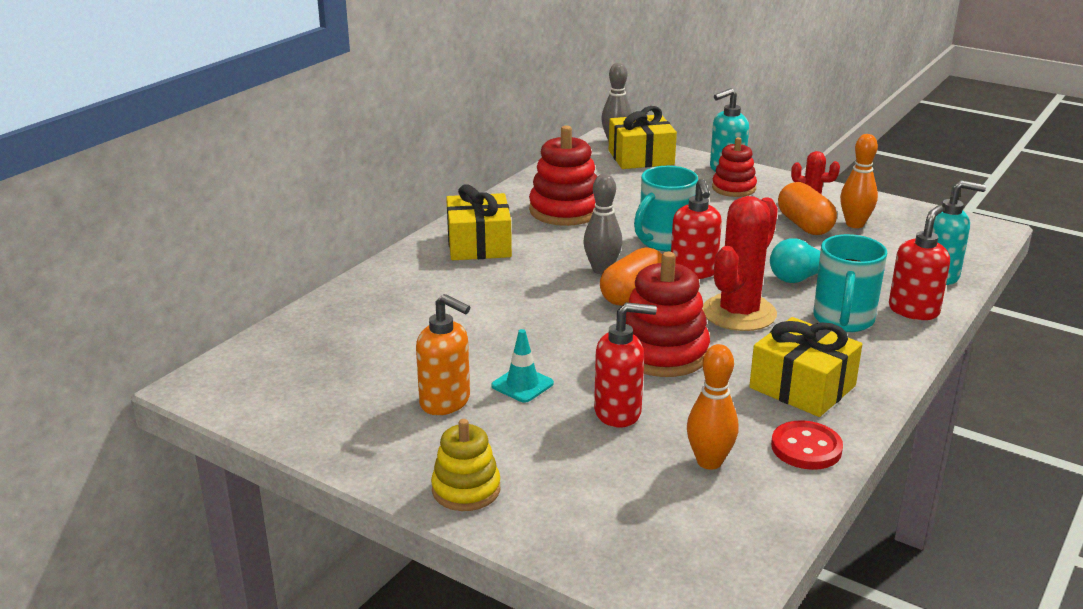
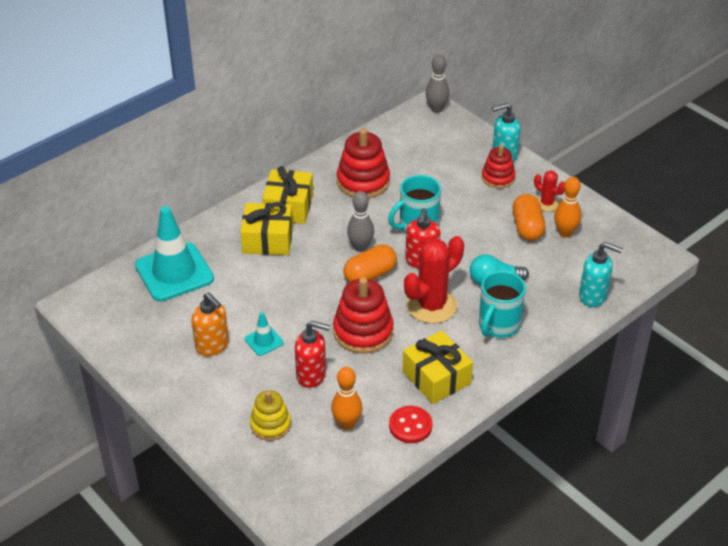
camera: 15 degrees right, 15 degrees up
yellow stacking toy [431,419,500,511] -> yellow stacking toy moved to [250,390,291,441]
yellow gift [609,106,677,169] -> yellow gift moved to [240,202,293,255]
red soap dispenser [889,205,950,320] -> none
none -> turquoise traffic cone [135,206,214,301]

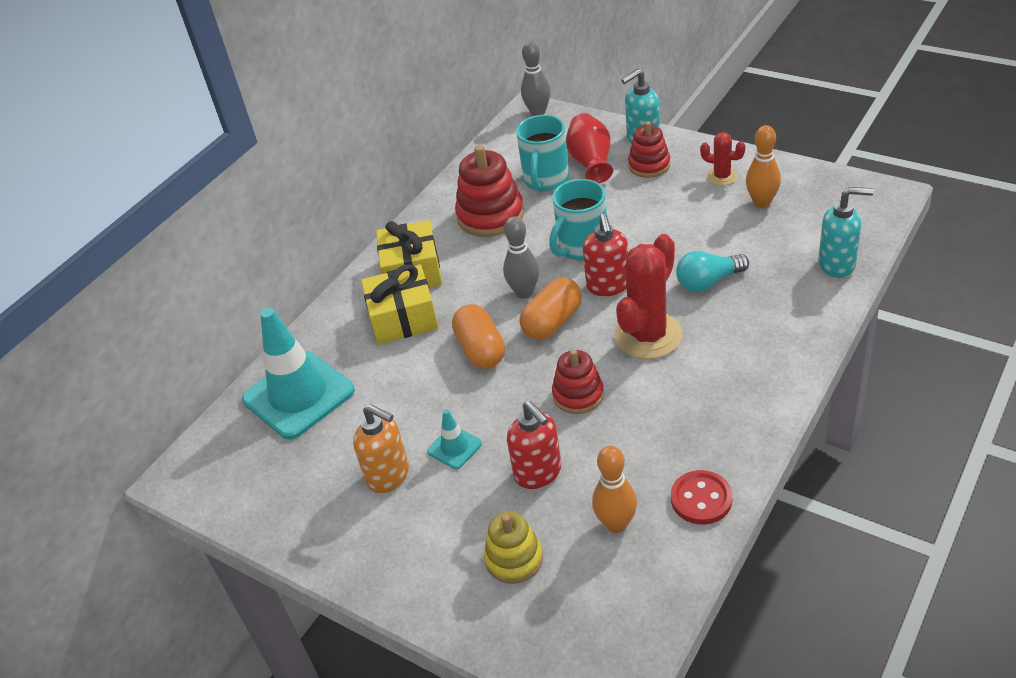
camera: 10 degrees left, 0 degrees up
red soap dispenser [295,321,330,388] -> red soap dispenser turned 60 degrees clockwise [507,401,561,489]
red stacking toy [333,277,394,353] -> red stacking toy [552,349,604,414], size x0.63
yellow gift [403,330,473,404] -> none
turquoise mug [479,271,526,338] -> turquoise mug moved to [516,115,569,191]
orange capsule [512,194,546,241] -> orange capsule moved to [452,304,505,369]
none -> red vase [566,113,613,183]

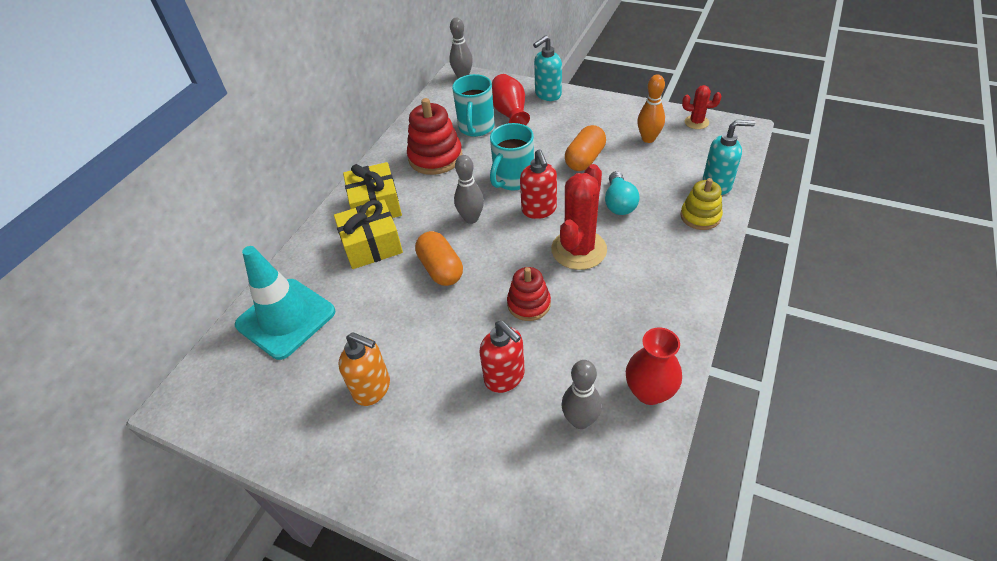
camera: 10 degrees left, 5 degrees up
turquoise traffic cone [427,409,482,469] -> none
yellow stacking toy [484,512,543,584] -> yellow stacking toy moved to [680,178,723,230]
orange capsule [520,278,582,340] -> orange capsule moved to [565,125,606,171]
orange bowling pin [592,446,637,533] -> grey bowling pin [562,360,602,429]
red stacking toy [628,121,670,178] -> none
red button [671,470,732,524] -> red vase [626,328,682,405]
turquoise light bulb [676,251,749,293] -> turquoise light bulb turned 60 degrees counterclockwise [605,171,640,215]
red cactus [700,132,745,186] -> red cactus moved to [682,85,721,129]

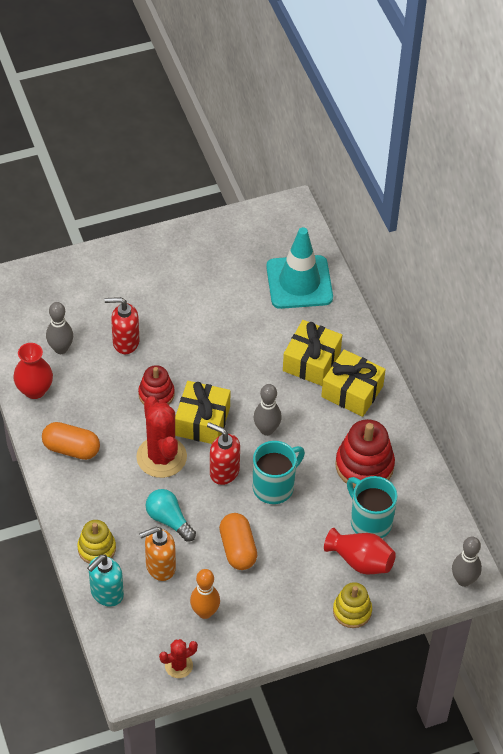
camera: 130 degrees right, 5 degrees up
orange soap dispenser [338,332,390,406] -> orange soap dispenser moved to [139,527,176,581]
orange capsule [415,231,463,286] -> orange capsule moved to [42,422,100,460]
turquoise mug [490,123,534,190] -> turquoise mug turned 60 degrees clockwise [253,441,305,504]
turquoise soap dispenser [533,35,562,101] -> yellow stacking toy [333,582,372,628]
none -> yellow gift [175,381,231,444]

